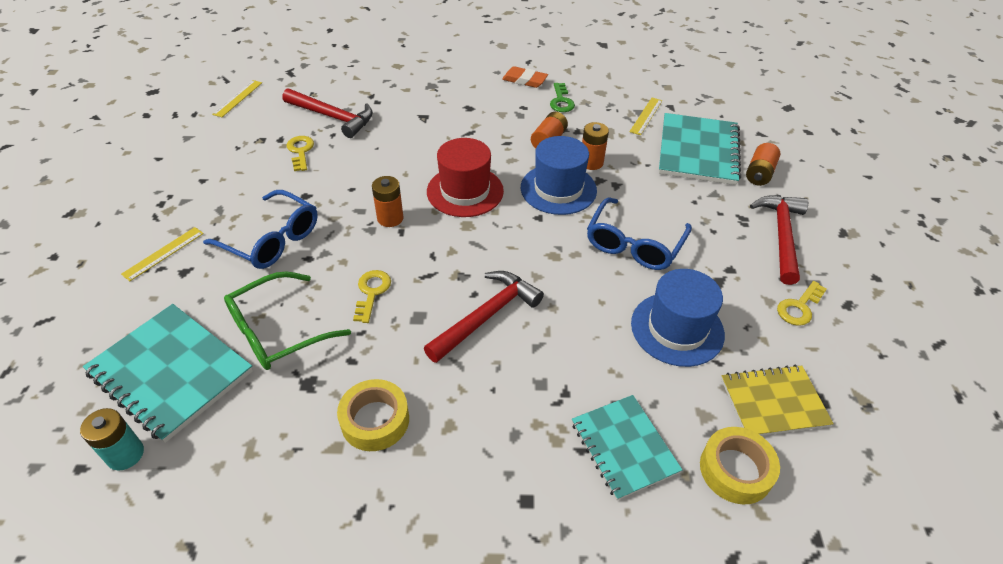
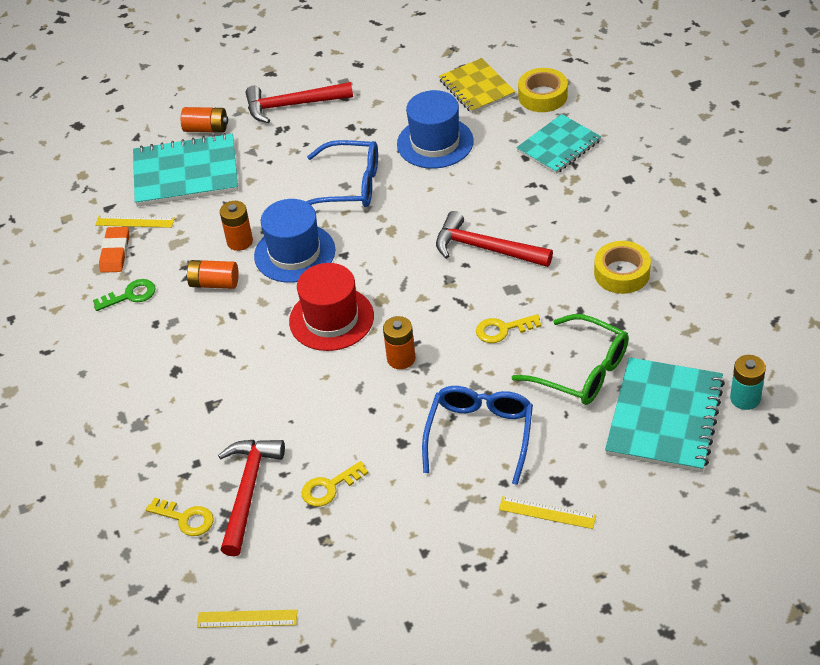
camera: 105 degrees left, 0 degrees up
orange eraser [502,66,548,88] -> orange eraser moved to [99,227,129,273]
yellow key [777,281,827,326] -> yellow key moved to [146,497,214,536]

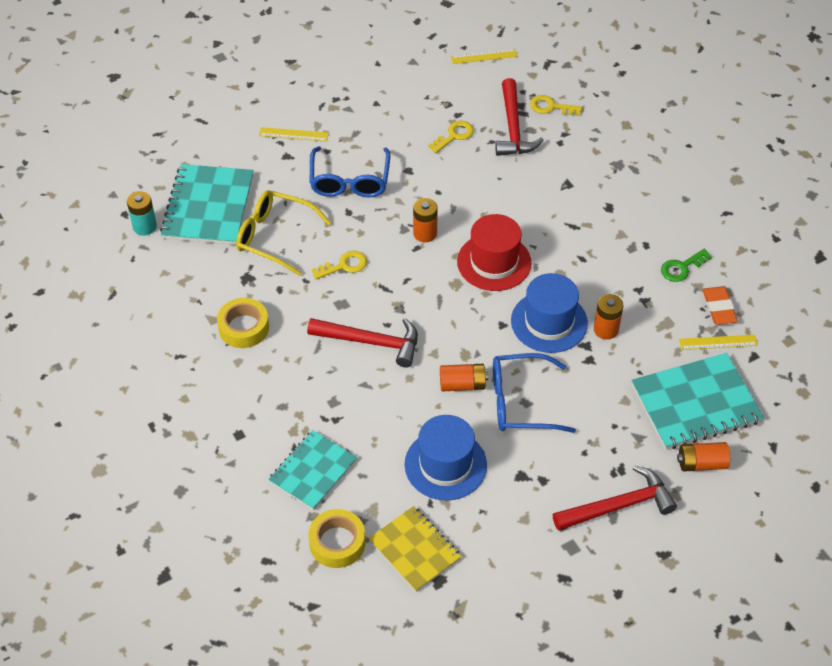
camera: 165 degrees right, 5 degrees up
orange battery [186,260,239,289] -> orange battery moved to [440,364,488,392]
green glasses [512,314,629,405] -> yellow glasses [236,190,331,276]

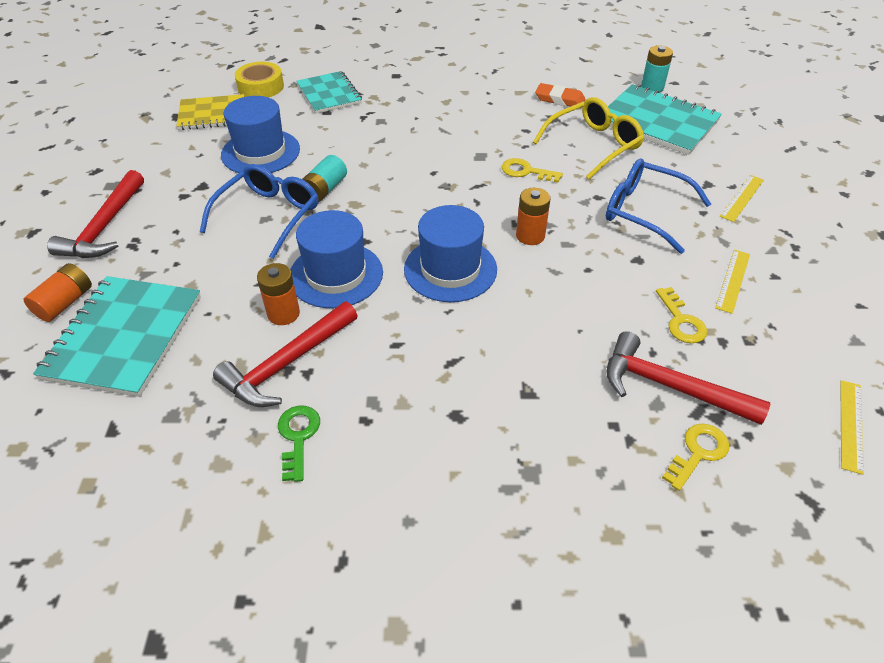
camera: 120 degrees right, 5 degrees down
yellow tape [217,298,269,348] -> none
red hammer [307,318,418,368] -> red hammer moved to [213,302,358,407]
yellow key [312,251,367,280] -> yellow key turned 105 degrees clockwise [502,158,563,183]
orange battery [440,364,488,392] -> turquoise battery [302,155,347,202]
red hat [457,214,531,291] -> blue hat [404,205,497,302]
yellow ruler [679,335,758,350] -> yellow ruler moved to [715,249,750,314]
orange eraser [703,286,738,325] -> orange eraser moved to [535,83,586,108]

